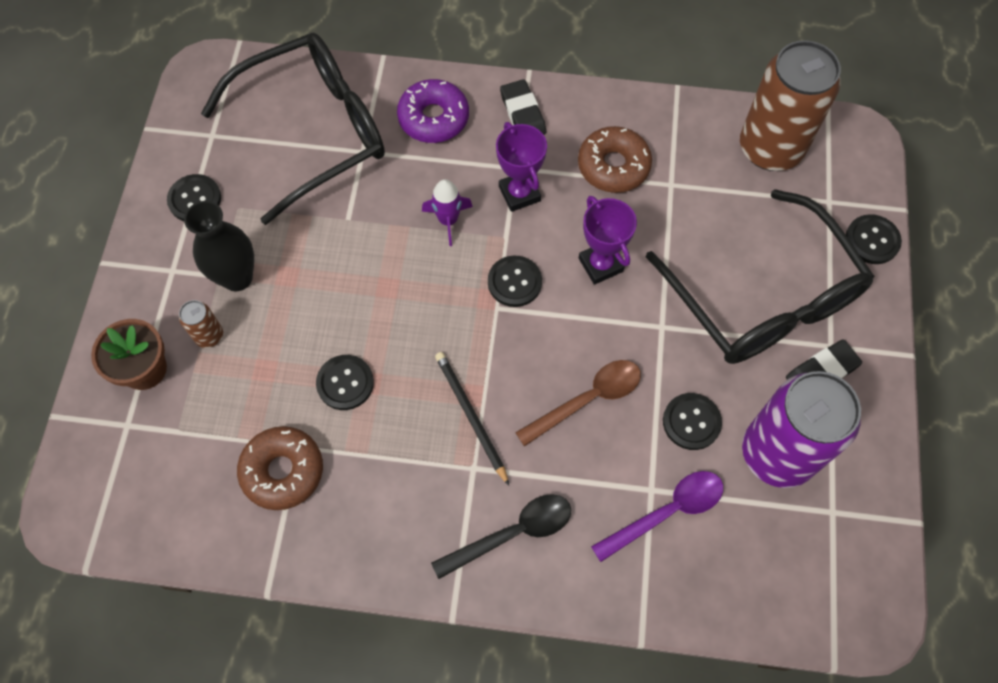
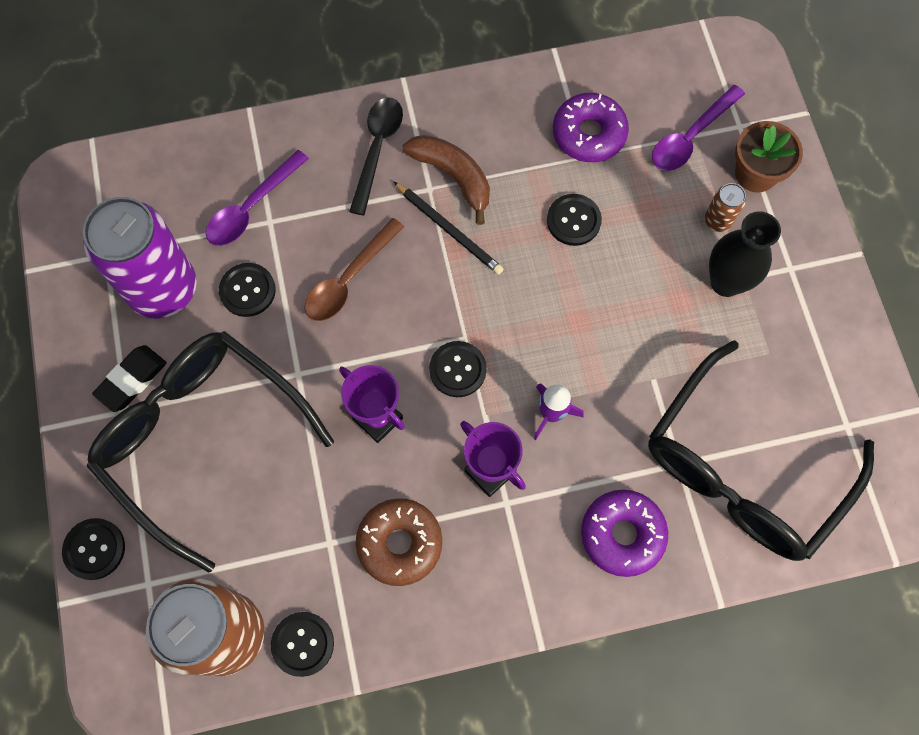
camera: 160 degrees right, 5 degrees up
black button [167,174,221,221] -> black button moved to [271,612,334,677]
brown donut [237,426,323,510] -> purple donut [553,93,629,162]
black spoon [431,494,571,579] -> black spoon turned 150 degrees clockwise [349,98,403,215]
black eraser [500,79,546,135] -> none
none -> brown banana [402,135,490,225]
none -> purple spoon [652,85,745,171]

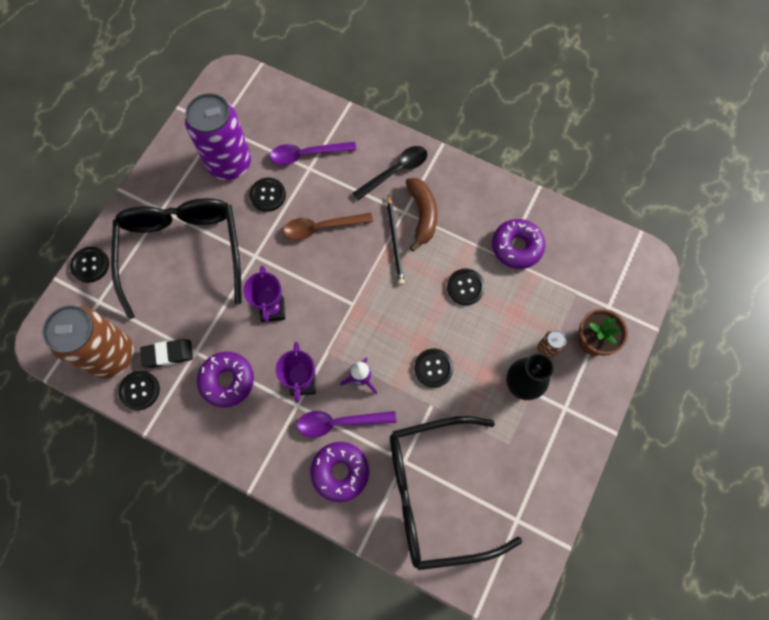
camera: 40 degrees right, 0 degrees up
black eraser [92,345,167,412] -> black eraser moved to [140,339,193,368]
brown donut [356,498,442,586] -> purple donut [197,352,254,408]
black button [429,341,487,397] -> black button moved to [414,349,454,388]
purple spoon [652,85,745,171] -> purple spoon moved to [297,411,396,437]

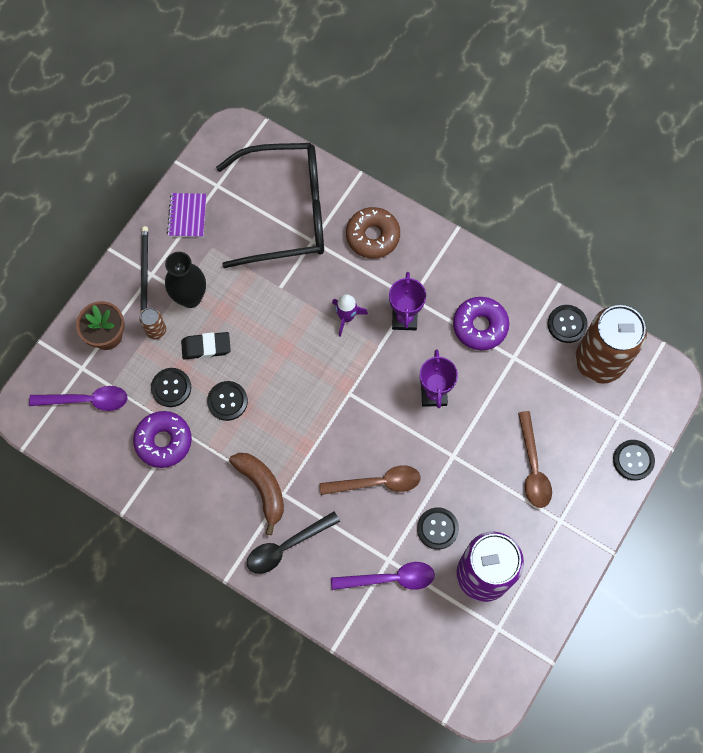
camera: 175 degrees left, 0 degrees up
black glasses [111,198,242,320] -> brown spoon [518,411,552,508]
black eraser [140,339,193,368] -> black eraser moved to [181,332,231,360]
purple spoon [297,411,396,437] -> purple spoon moved to [29,386,128,411]
purple donut [310,442,369,502] -> brown donut [346,207,400,259]
black pencil [387,194,404,285] -> black pencil moved to [140,226,148,312]
brown banana [406,178,438,252] -> brown banana turned 150 degrees clockwise [229,453,284,535]
black button [414,349,454,388] -> black button moved to [151,368,191,407]
none -> purple notebook [167,193,206,237]

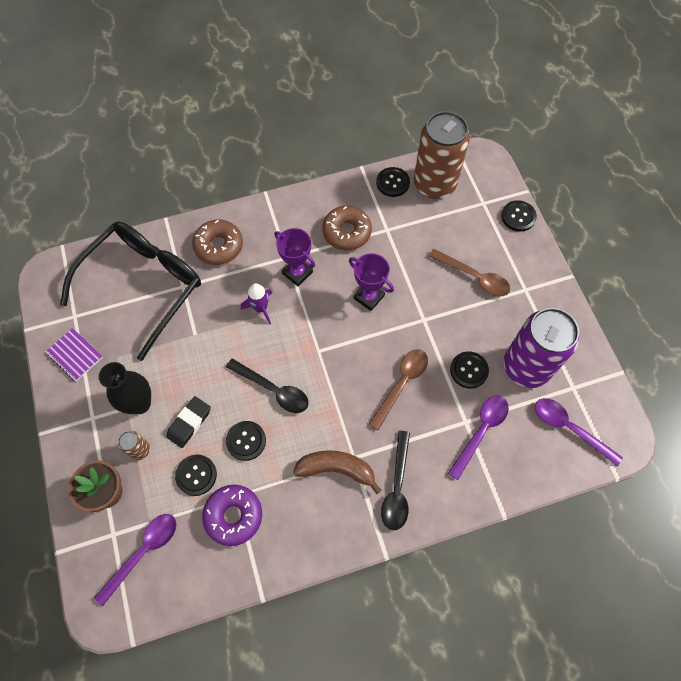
camera: 50 degrees left, 5 degrees down
black pencil [140,226,148,312] -> none
purple donut [453,297,509,350] -> brown donut [322,206,372,250]
none -> black spoon [226,358,309,413]
none -> purple spoon [535,398,623,466]

